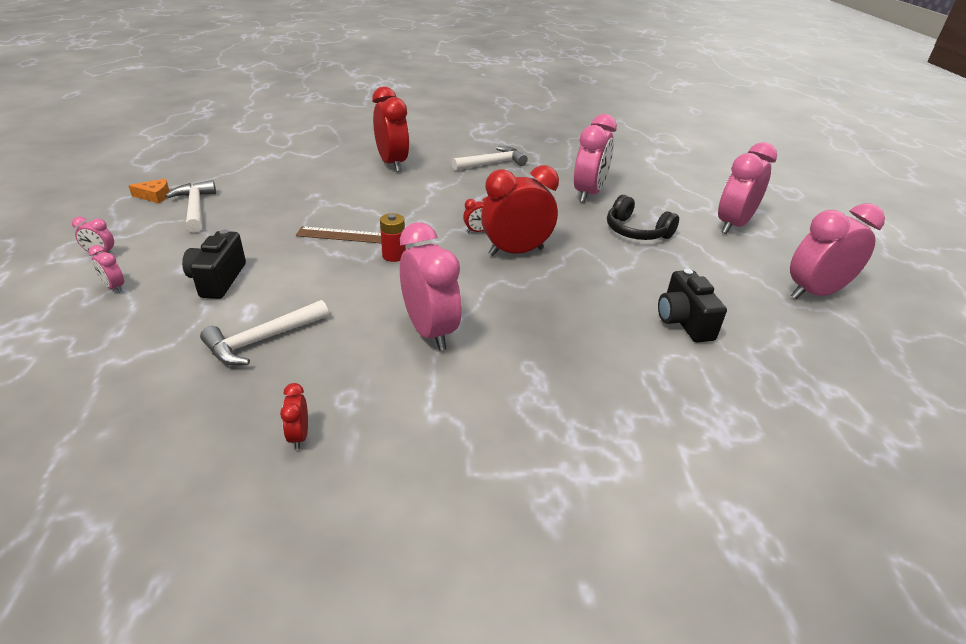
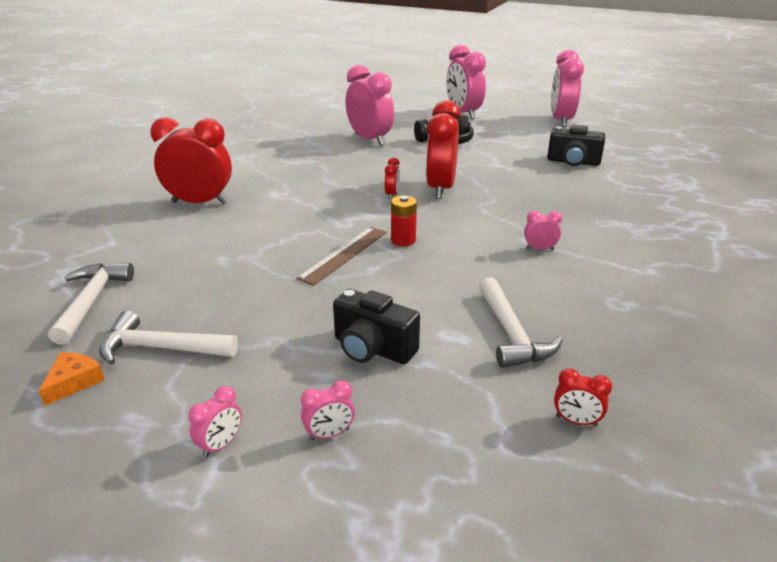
camera: 60 degrees left, 5 degrees down
red clock [280,383,308,450] -> red clock moved to [554,368,612,426]
pink clock [400,222,462,351] -> pink clock [524,211,562,250], size x0.43
white hammer [452,146,528,171] -> white hammer moved to [48,263,134,345]

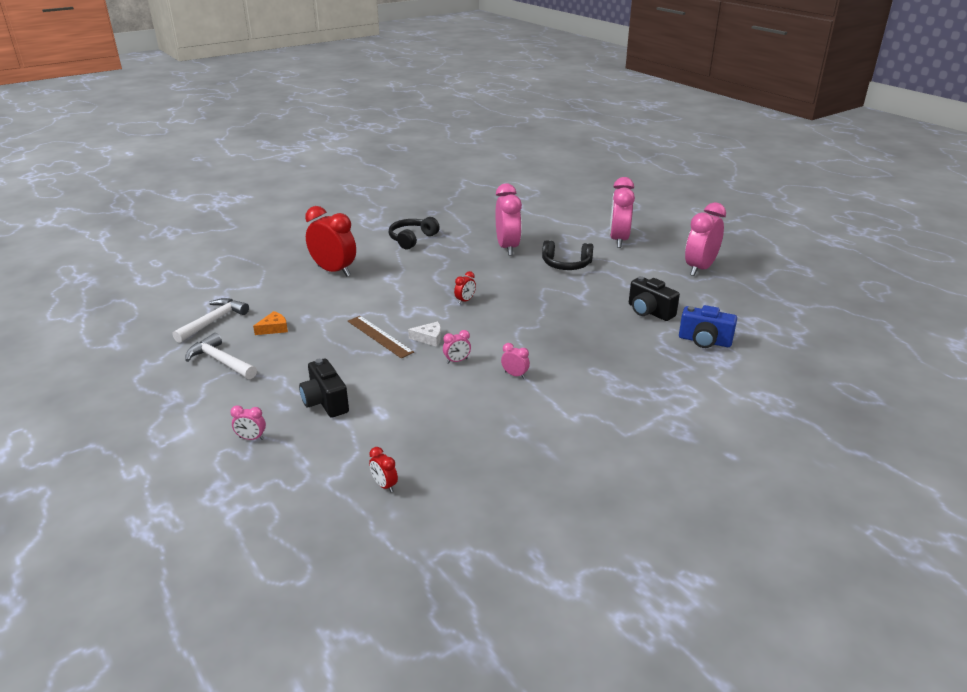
camera: 30 degrees right, 0 degrees up
orange cheese [39,352,105,406] -> orange cheese moved to [253,311,288,335]
pink clock [188,386,242,458] -> pink clock moved to [443,330,471,364]
brown ruler [296,227,387,286] -> brown ruler turned 75 degrees clockwise [348,316,414,358]
red battery [391,195,417,246] -> white cheese [408,322,441,347]
red clock [426,100,461,199] -> none
white hammer [479,277,563,368] -> none
none -> black headphones [389,217,440,249]
none -> blue camera [679,305,737,348]

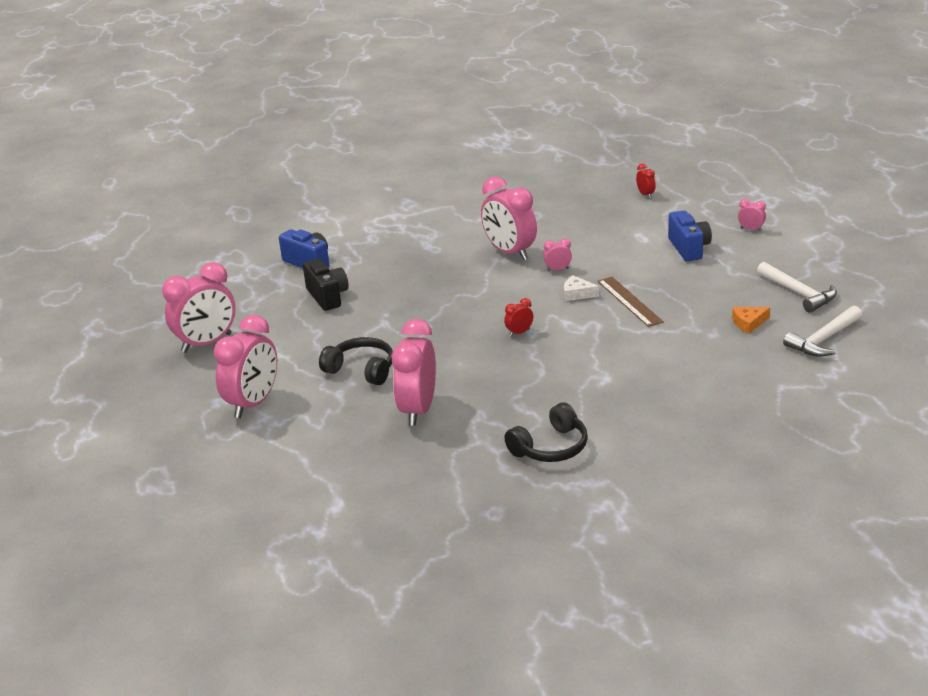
camera: 160 degrees left, 0 degrees up
black camera [299,359,349,418] -> blue camera [668,211,712,261]
red clock [305,206,356,276] -> none
pink clock [501,343,530,379] -> pink clock [481,176,537,260], size x2.33

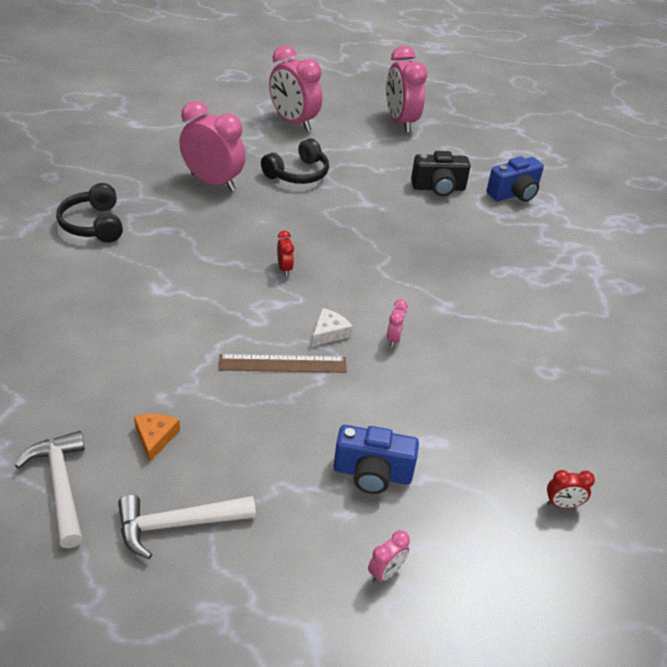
camera: 105 degrees right, 10 degrees up
pink clock [481,176,537,260] -> none

